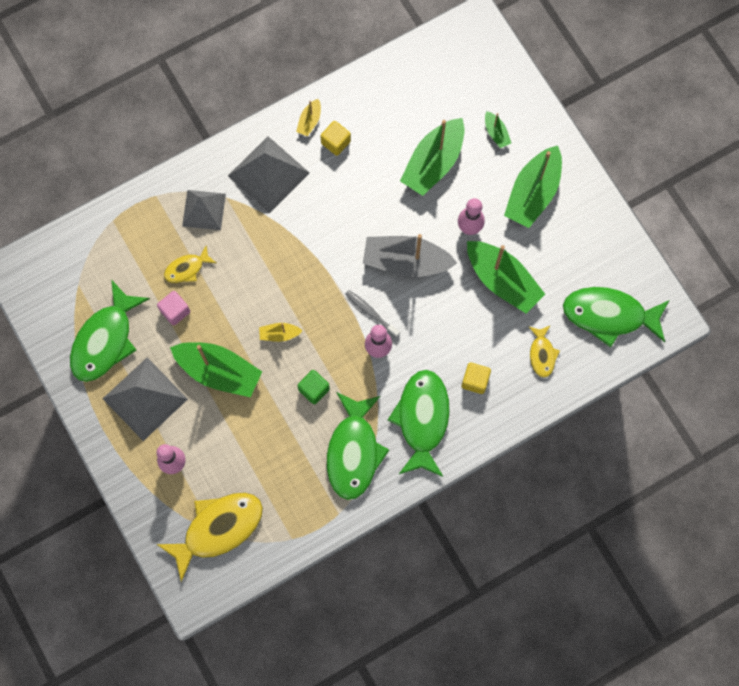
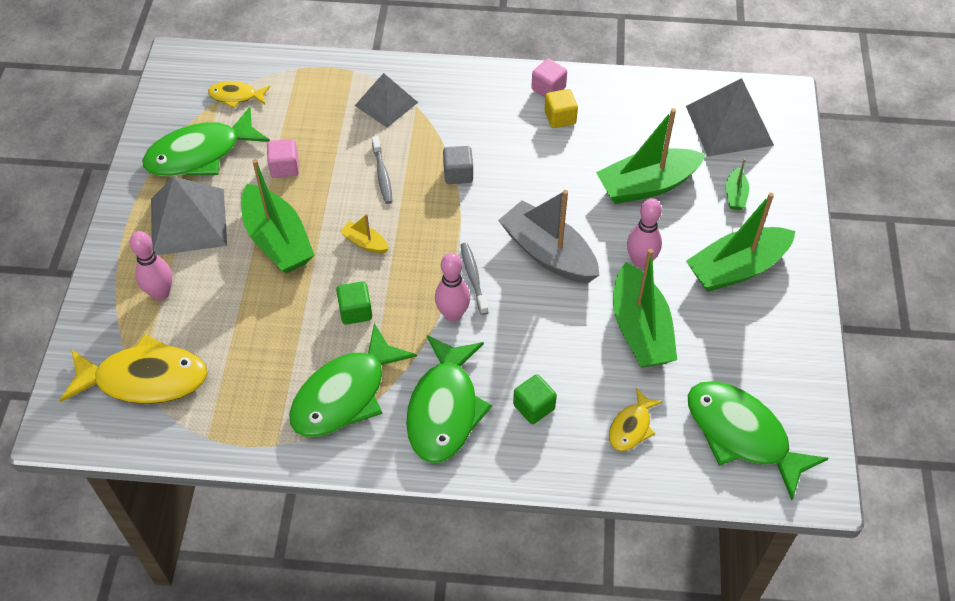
camera: 35 degrees right, 20 degrees down
yellow fish [164,245,216,283] -> yellow fish moved to [208,81,270,108]
grey pyramid [228,136,310,213] -> grey pyramid moved to [686,78,774,157]
yellow boat [296,99,321,136] -> pink cube [531,59,567,97]
green fish [388,370,450,477] -> green fish turned 150 degrees clockwise [406,335,492,463]
yellow cube [462,363,491,394] -> green cube [513,374,557,424]
none -> grey toothbrush [372,136,392,204]
none -> grey cube [443,146,473,184]

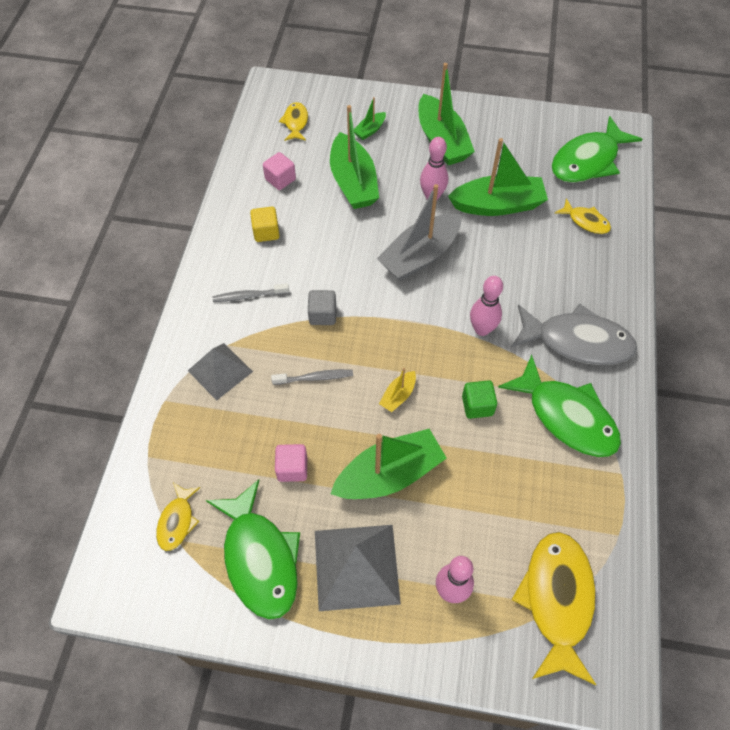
camera: 85 degrees left, 5 degrees up
green fish [406,335,492,463] -> grey fish [511,303,637,365]
grey toothbrush [461,243,488,315] -> grey toothbrush moved to [212,283,289,302]
green cube [513,374,557,424] -> none
pink cube [531,59,567,97] -> pink cube moved to [263,152,296,190]
grey pyramid [686,78,774,157] -> yellow fish [279,102,308,141]
green boat [726,158,749,210] -> green boat turned 120 degrees clockwise [354,97,386,140]

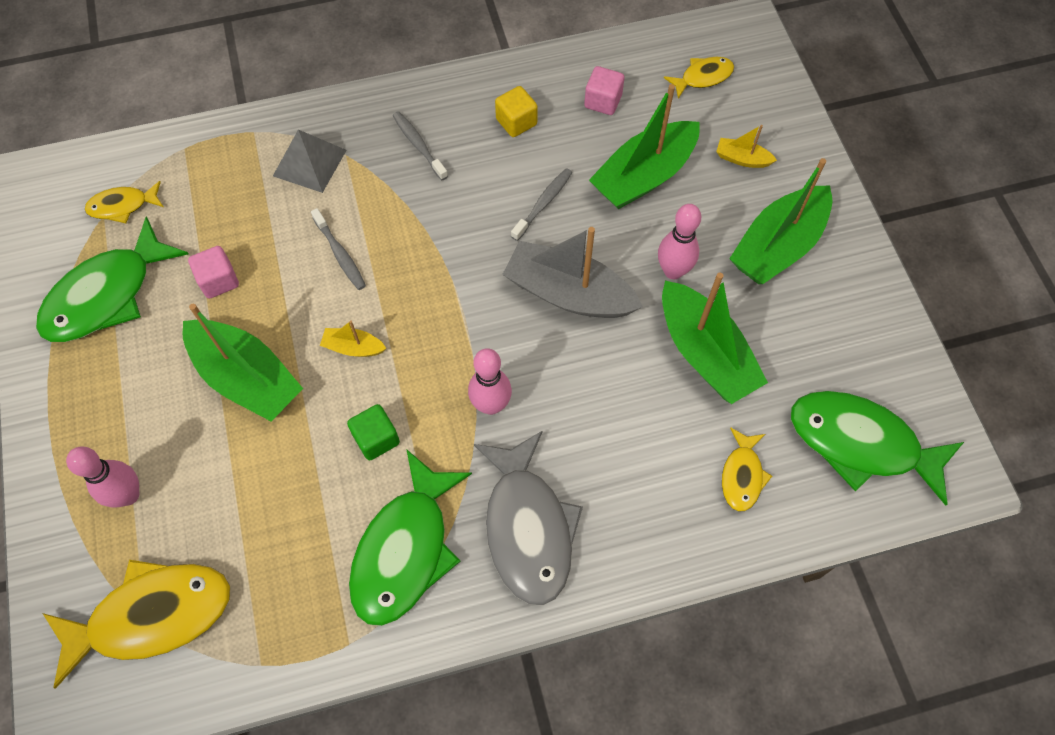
camera: 65 degrees right, 5 degrees up
grey cube [308,290,336,325] -> none
grey pyramid [315,525,401,611] -> none
green boat [354,97,386,140] -> yellow boat [716,125,777,168]
none -> grey toothbrush [511,168,572,241]

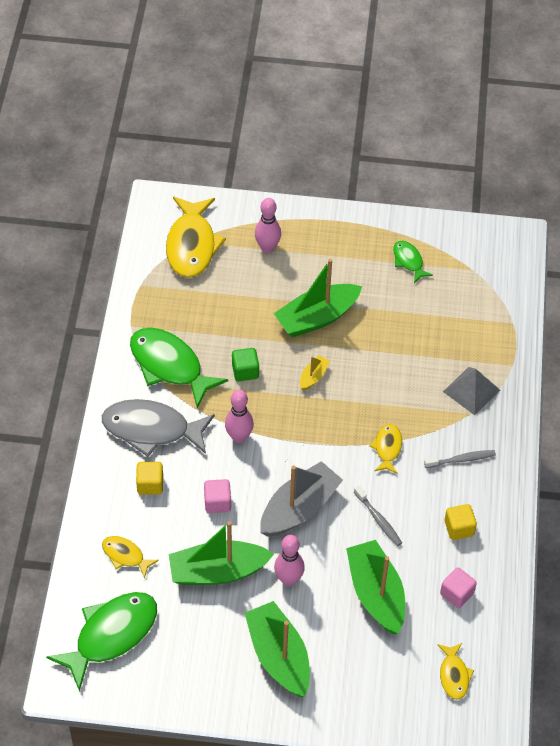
camera: 110 degrees right, 10 degrees down
green fish [36,217,188,342] -> green fish [393,241,433,283], size x0.51
yellow fish [85,181,163,223] -> yellow fish moved to [370,424,402,474]
pink cube [188,246,239,298] -> pink cube moved to [204,479,231,513]
grey toothbrush [311,208,366,290] -> none
yellow boat [716,125,777,168] -> none
none -> yellow cube [136,462,163,495]

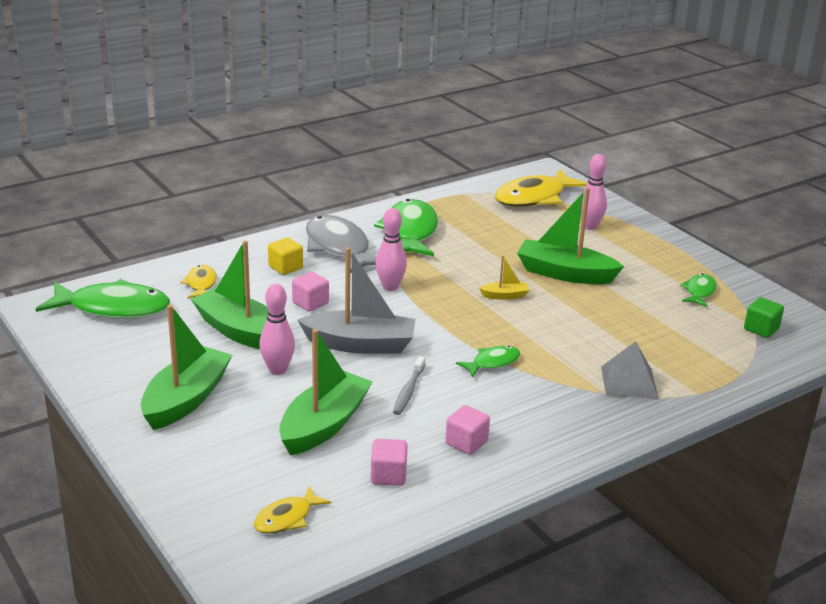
camera: 50 degrees right, 25 degrees down
green cube [232,348,259,381] -> green cube moved to [744,297,784,338]
yellow fish [370,424,402,474] -> green fish [456,346,520,378]
grey toothbrush [424,450,496,468] -> none
yellow cube [444,504,477,540] -> pink cube [445,405,490,455]

